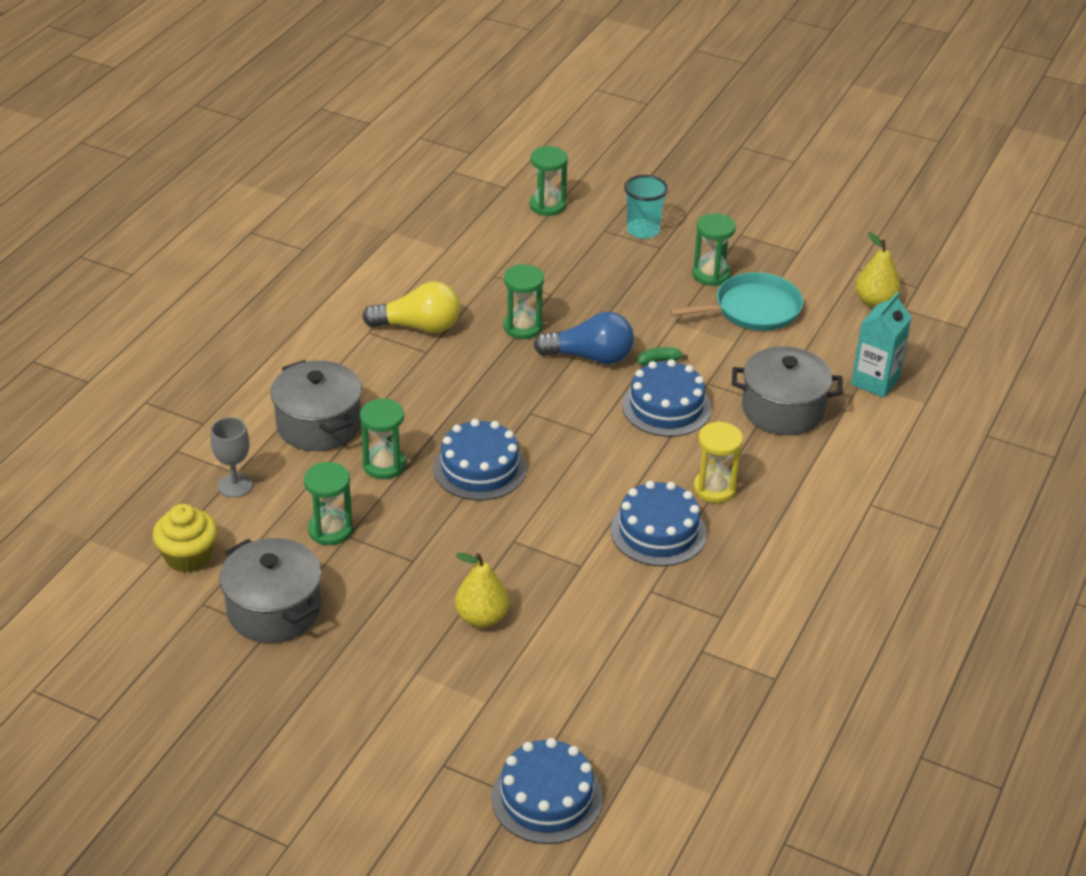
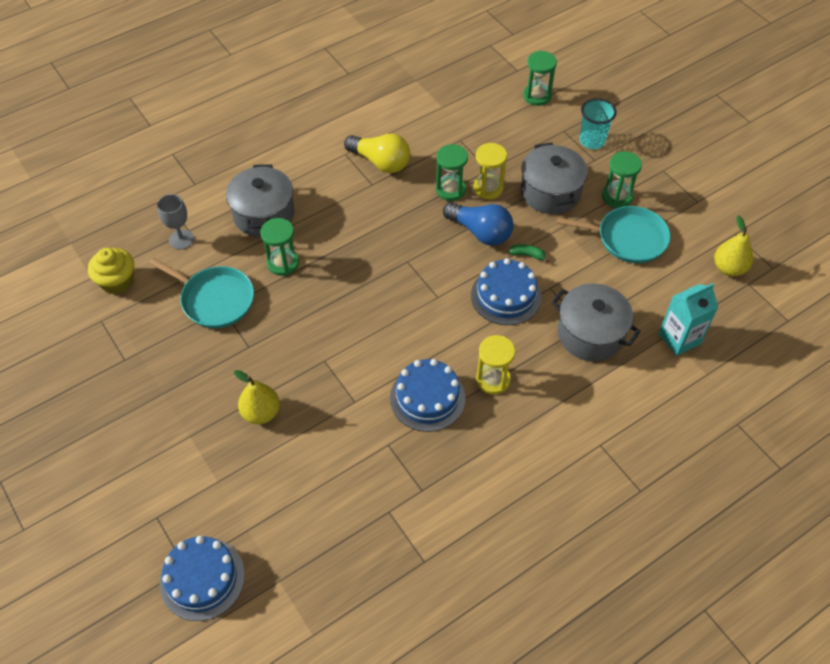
camera: 30 degrees right, 15 degrees up
grey pot [219,538,321,643] -> grey pot moved to [521,142,588,214]
green hourglass [304,462,353,545] -> turquoise pan [149,258,254,328]
blue cake [433,419,526,501] -> none
none -> yellow hourglass [473,143,507,199]

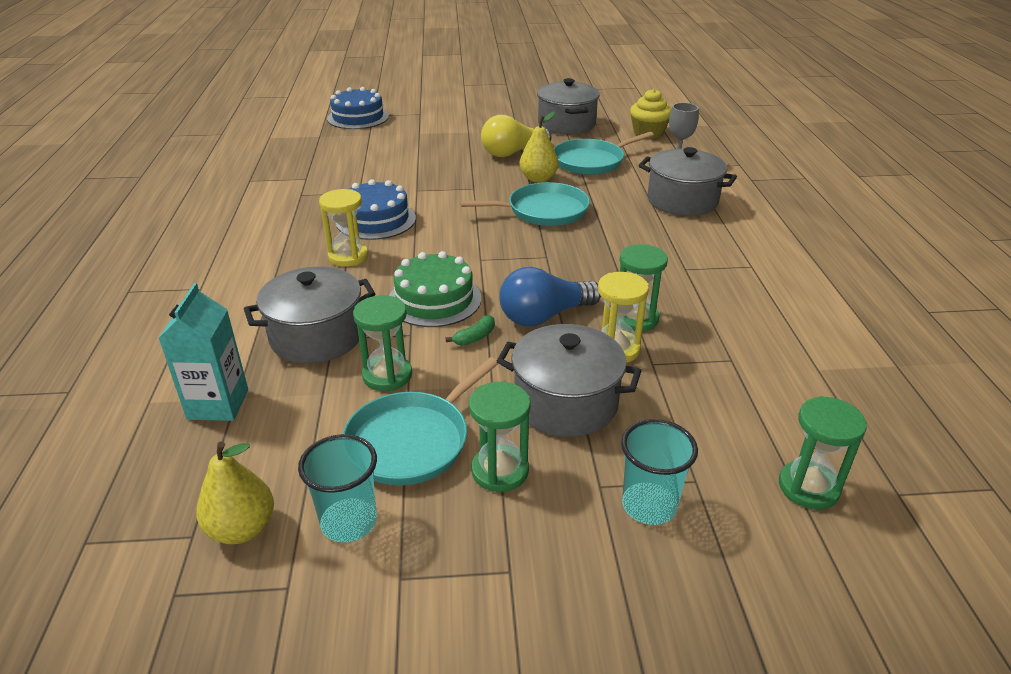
camera: 120 degrees right, 20 degrees down
yellow pear [234,370,280,424] -> yellow pear moved to [519,112,558,183]
green hourglass [260,218,299,276] -> green hourglass moved to [353,295,412,391]
yellow light bulb [344,134,410,173] -> yellow light bulb moved to [481,115,552,157]
blue cake [471,258,541,325] -> green cake [389,251,481,327]
none -> turquoise cup [298,434,377,543]
none -> turquoise pan [460,182,590,226]
none -> grey pot [537,78,600,134]

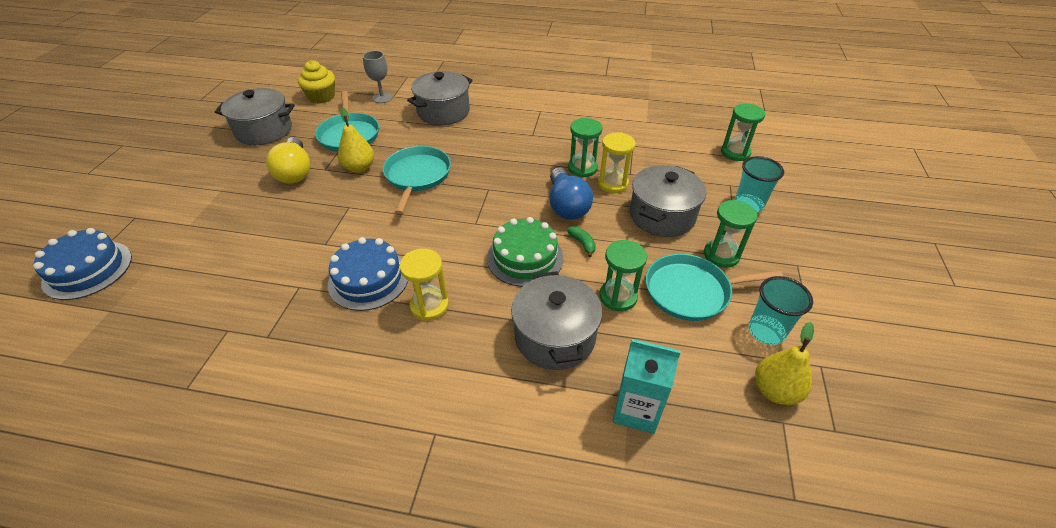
camera: 75 degrees left, 10 degrees up
turquoise pan [343,357,498,485] -> turquoise pan turned 120 degrees clockwise [646,254,783,321]

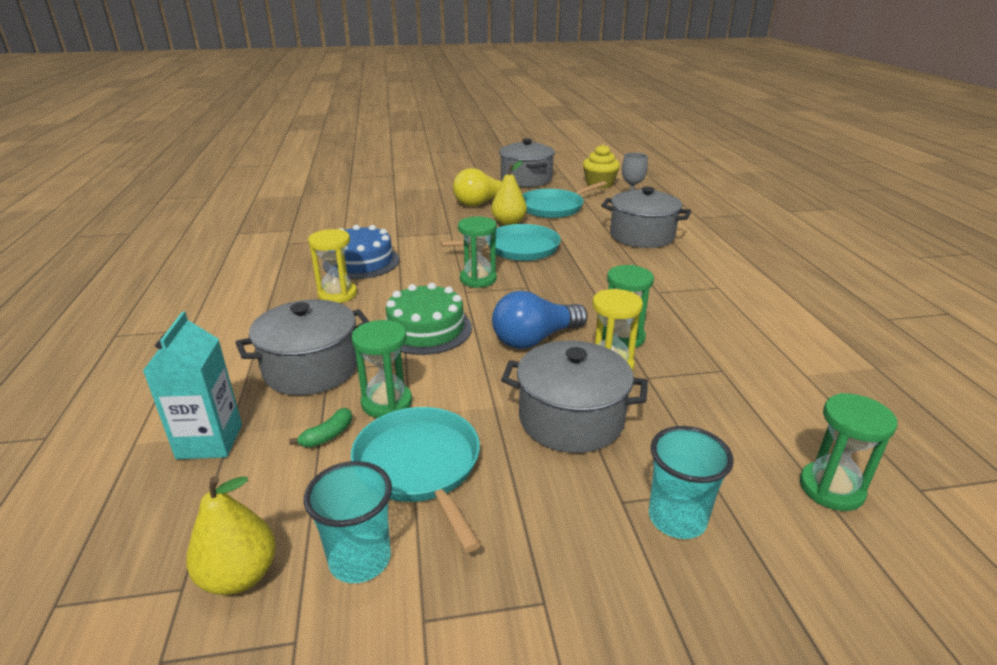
camera: 70 degrees right, 15 degrees down
blue cake [33,228,132,300] -> none
green banana [567,226,596,258] -> green banana moved to [289,408,352,447]
green hourglass [704,200,757,268] -> green hourglass moved to [458,217,497,288]

